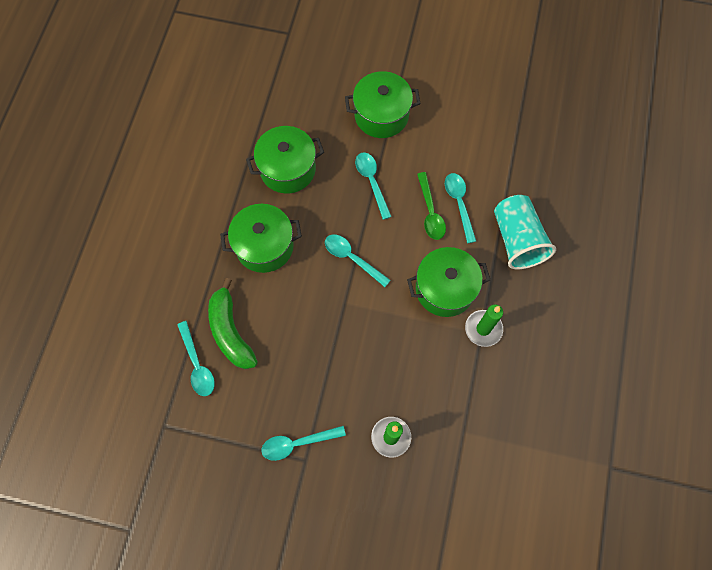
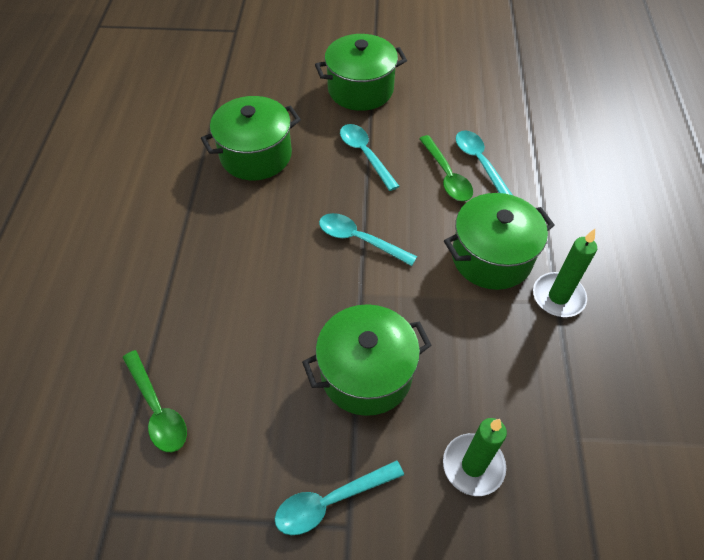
camera: 10 degrees left, 15 degrees down
turquoise spoon [177,321,215,396] -> green spoon [122,350,187,452]
green banana [208,278,258,369] -> none
green pot [220,204,302,273] -> green pot moved to [302,304,432,416]
turquoise cup [494,195,556,270] -> none

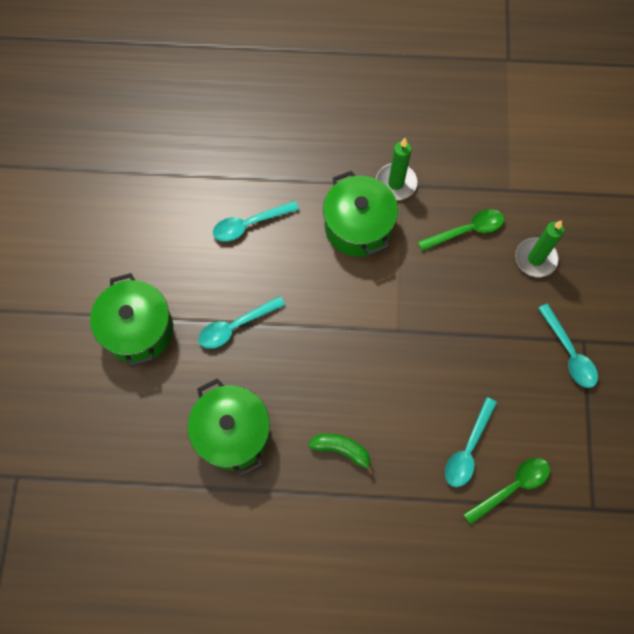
camera: 90 degrees left, 15 degrees up
green pot [302,304,432,416] -> none
turquoise spoon [319,213,417,266] -> turquoise spoon moved to [445,397,497,487]
green spoon [419,135,473,201] -> green spoon moved to [418,209,504,251]
none -> green banana [308,434,374,475]

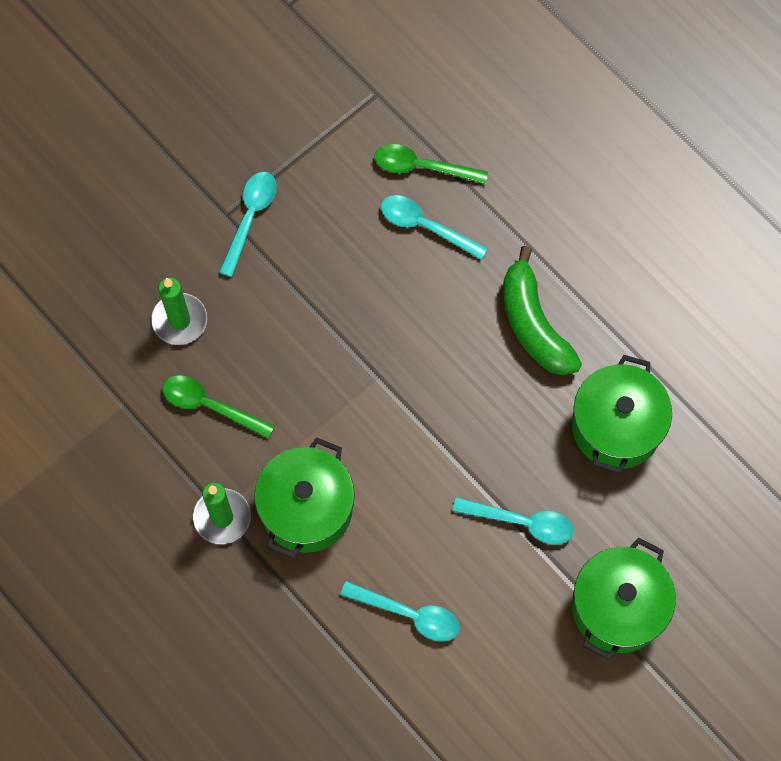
camera: 135 degrees left, 0 degrees up
green banana [308,434,374,475] -> green banana [503,246,582,375], size x1.68
turquoise spoon [445,397,497,487] -> turquoise spoon turned 135 degrees counterclockwise [381,195,488,260]

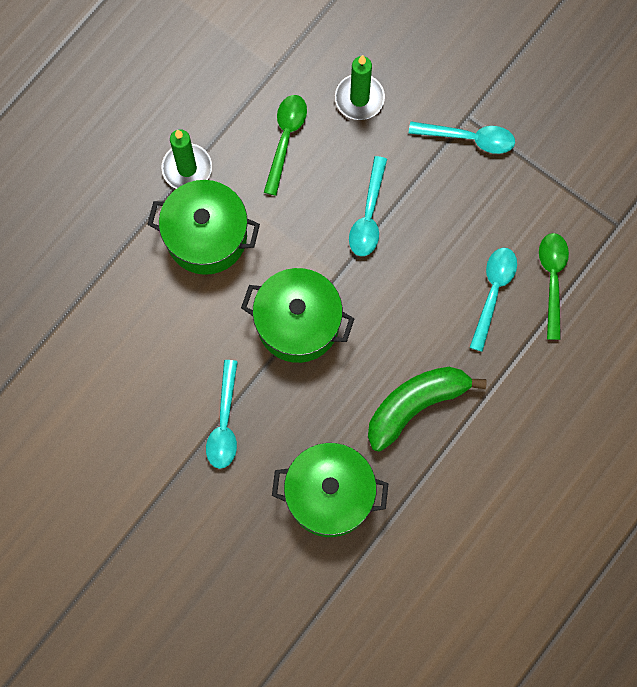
camera: 80 degrees right, 5 degrees up
turquoise spoon [340,581,460,641] -> turquoise spoon moved to [349,156,387,256]
green pot [572,537,676,660] -> green pot moved to [241,268,355,363]

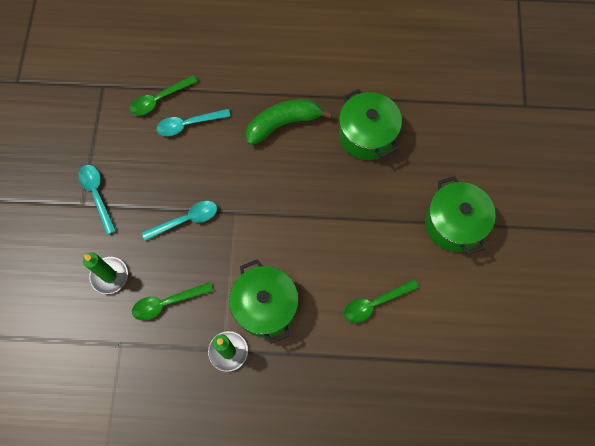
camera: 125 degrees left, 5 degrees down
turquoise spoon [206,360,238,469] -> none
green pot [241,268,355,363] -> green pot moved to [425,176,496,255]
green banana [368,367,487,452] -> green banana turned 135 degrees clockwise [246,99,332,145]
none -> green spoon [344,279,419,323]

